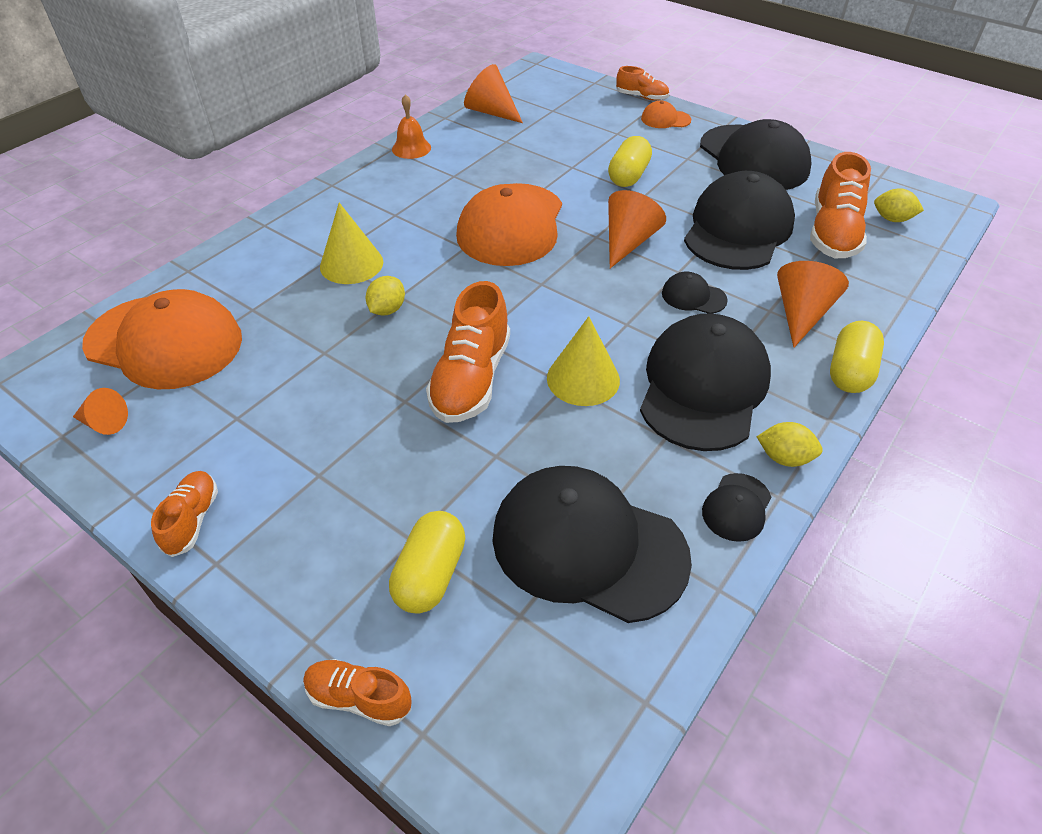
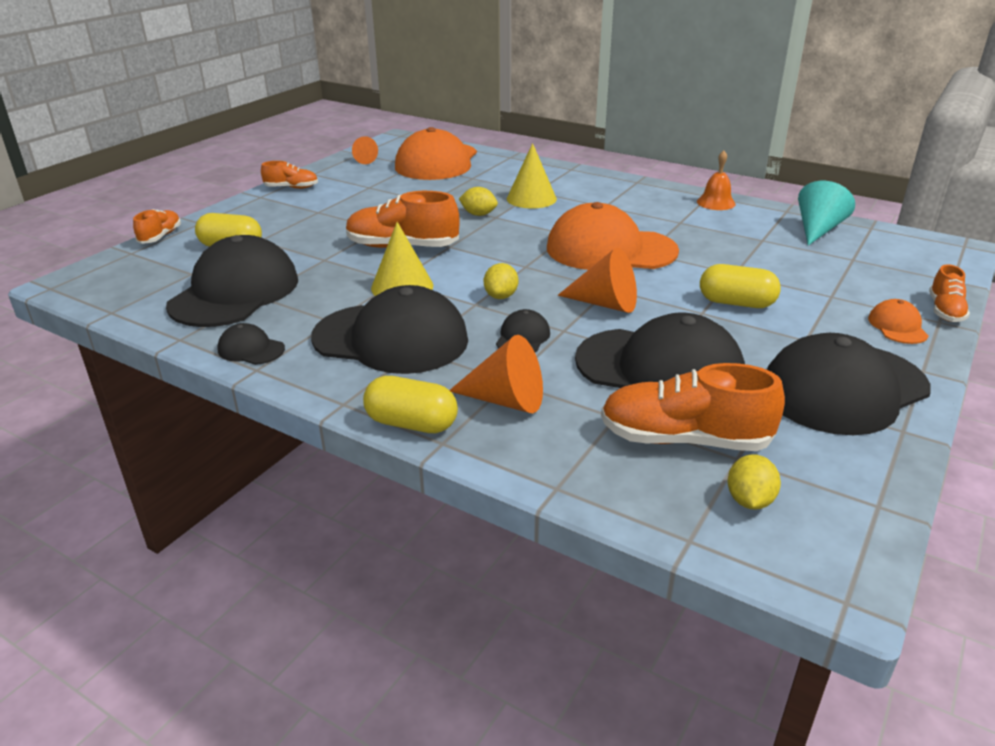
camera: 85 degrees right, 15 degrees down
orange cone [464,64,523,123] -> turquoise cone [798,181,855,246]
yellow lemon [757,422,823,467] -> yellow lemon moved to [484,263,518,299]

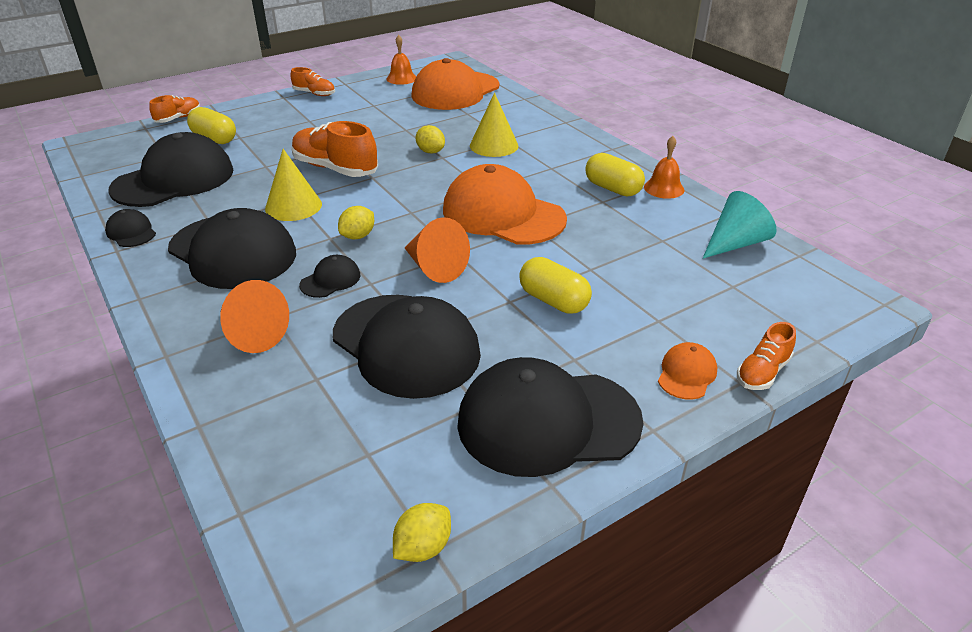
camera: 25 degrees right, 5 degrees up
orange cone [352,136,378,164] -> orange bell [386,35,416,85]
yellow capsule [363,376,458,433] -> yellow capsule moved to [585,153,645,197]
orange shoe [601,363,785,451] -> none
yellow lemon [727,454,781,510] -> yellow lemon moved to [393,503,451,562]

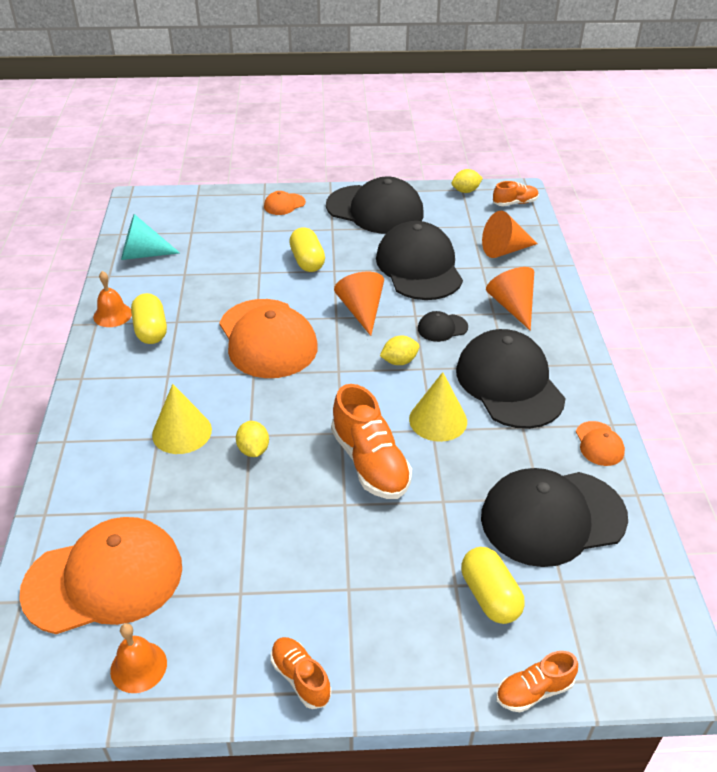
camera: 150 degrees left, 5 degrees up
black cap [105,209,156,247] -> orange cap [576,421,625,466]
orange shoe [737,322,796,390] -> orange shoe moved to [493,181,539,206]
none -> orange cone [482,211,538,258]

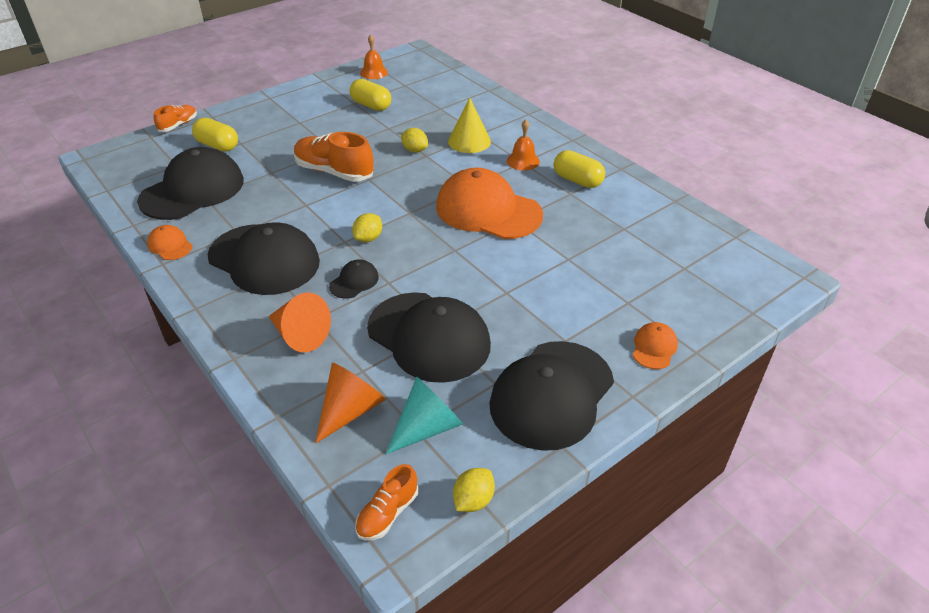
camera: 145 degrees right, 0 degrees up
orange cap [19,517,182,634] -> none
orange bell [93,271,132,327] -> orange bell moved to [507,119,540,171]
turquoise cone [121,214,180,260] -> turquoise cone moved to [386,377,463,454]
orange shoe [271,637,331,709] -> none
yellow capsule [289,227,325,272] -> yellow capsule moved to [350,79,391,111]
black cap [326,176,424,234] -> black cap turned 45 degrees counterclockwise [489,341,614,451]
orange cone [334,272,384,336] -> none
yellow cone [409,372,467,442] -> none

